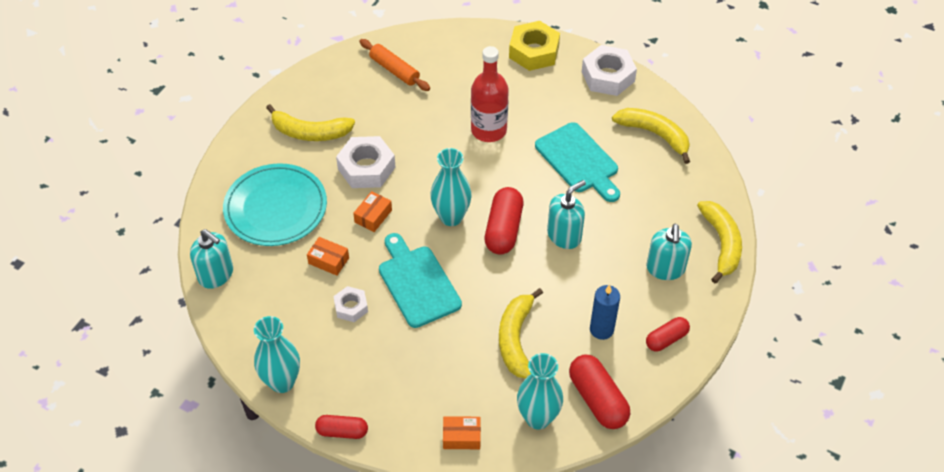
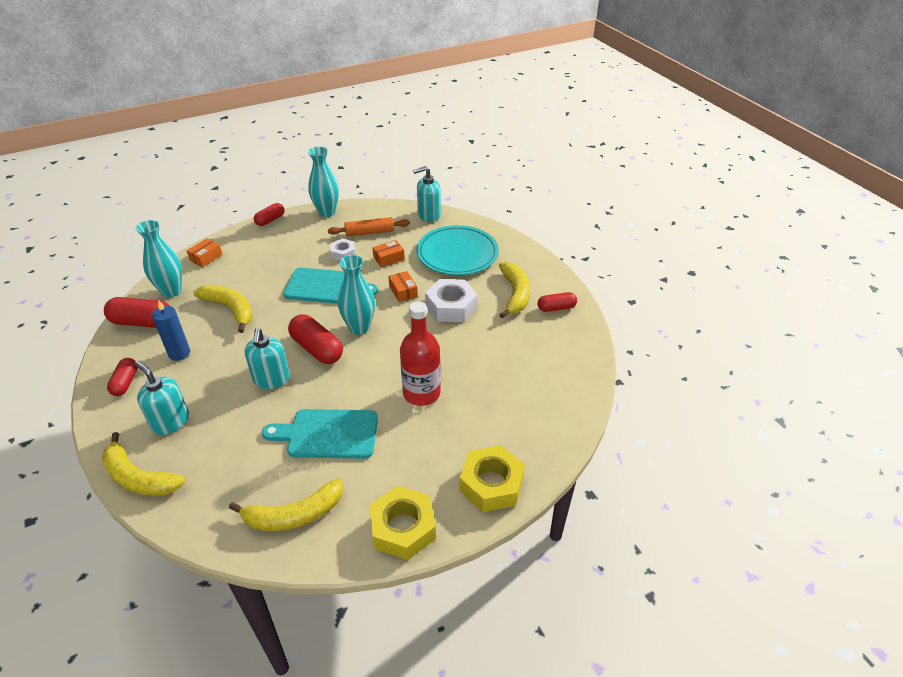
camera: 125 degrees right, 10 degrees down
yellow banana [266,104,355,141] -> yellow banana turned 135 degrees clockwise [499,262,530,318]
orange rolling pin [360,39,430,91] -> orange rolling pin moved to [328,217,410,237]
white nut [582,45,637,96] -> yellow nut [369,486,436,560]
none -> red capsule [537,292,577,312]

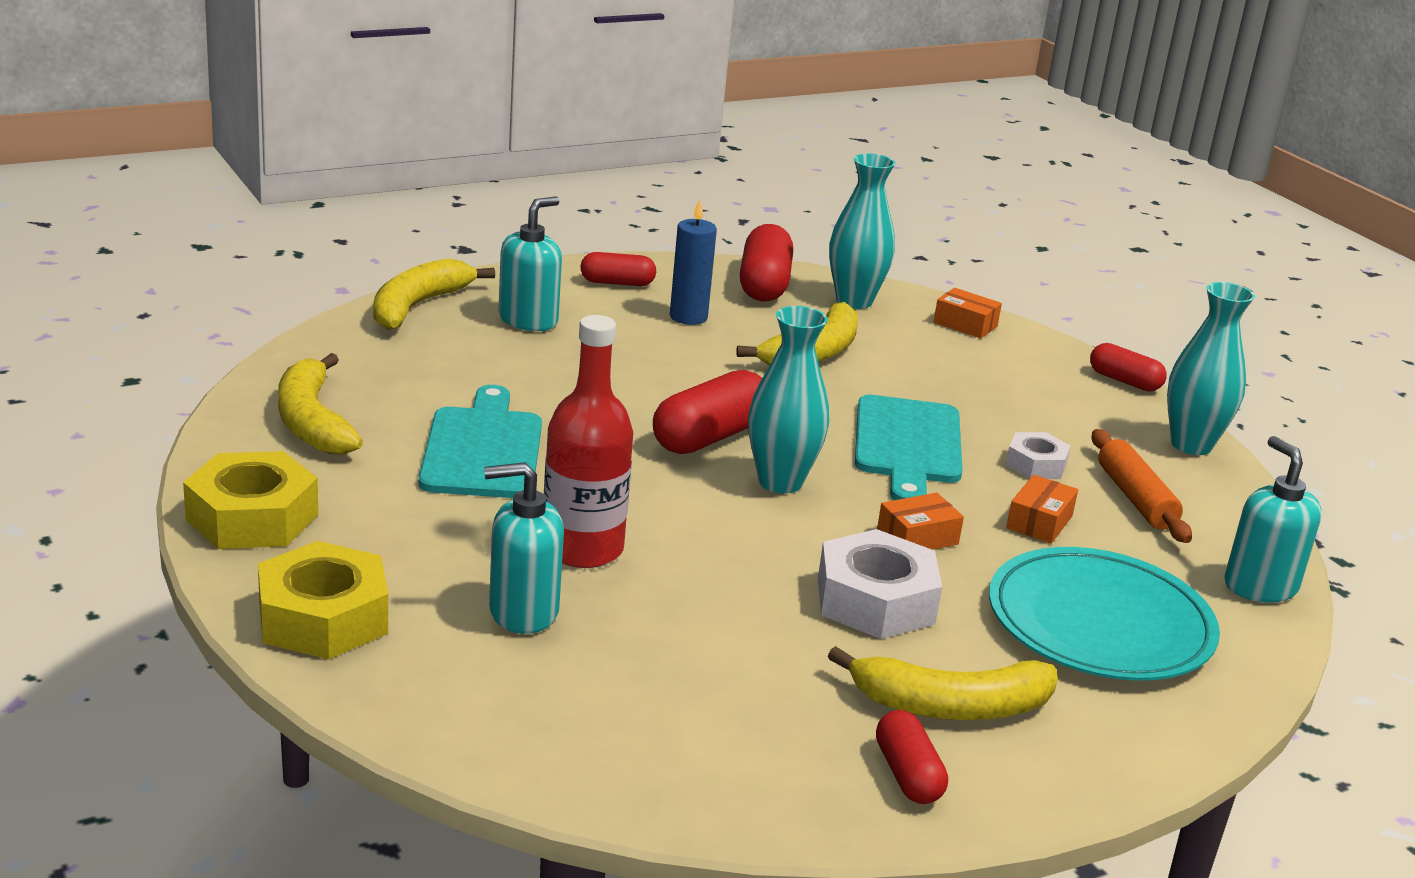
camera: 85 degrees right, 15 degrees down
turquoise soap dispenser [245,328,290,389] -> turquoise soap dispenser moved to [484,462,564,634]
orange box [372,240,405,267] -> orange box turned 60 degrees clockwise [1006,475,1078,544]

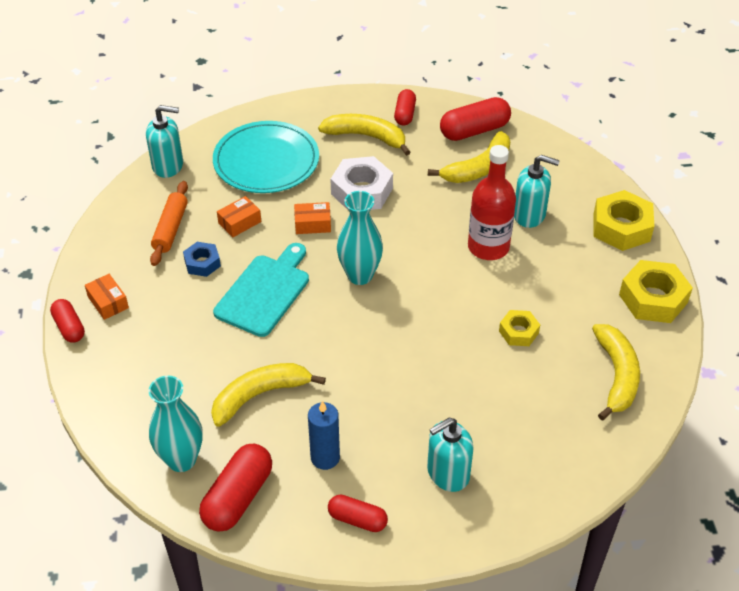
camera: 155 degrees left, 20 degrees up
yellow banana [373,258,495,330] -> yellow banana moved to [428,131,510,183]
turquoise cutting board [419,385,542,498] -> yellow nut [499,310,540,346]
red capsule [653,370,762,454] -> red capsule moved to [440,97,511,141]
orange box [934,288,1002,338] -> orange box moved to [85,274,129,320]
white nut [1006,432,1070,479] -> blue nut [183,242,221,277]
turquoise vase [1167,282,1255,455] -> none
turquoise soap dispenser [1224,436,1322,603] -> turquoise soap dispenser turned 90 degrees counterclockwise [146,105,183,178]

